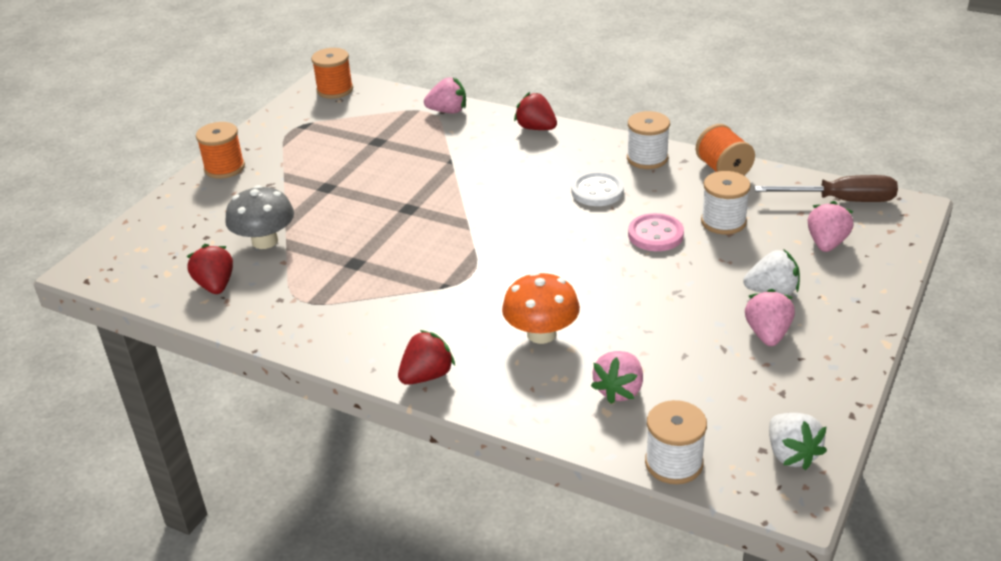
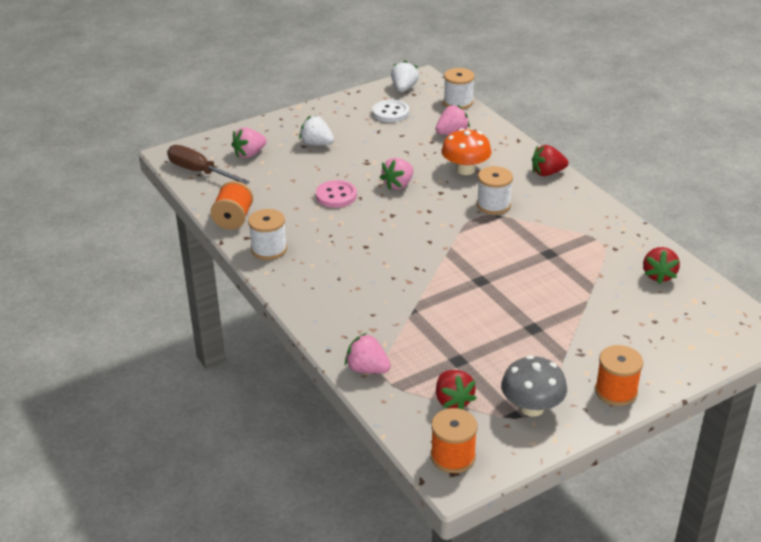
camera: 150 degrees left, 0 degrees up
grey mushroom [225,185,294,249] -> grey mushroom moved to [501,355,567,417]
red strawberry [514,92,557,130] -> red strawberry moved to [436,370,477,409]
white button [572,172,624,206] -> white button moved to [372,100,409,122]
white spool [701,171,751,234] -> white spool moved to [477,166,513,215]
pink strawberry [745,289,795,346] -> pink strawberry moved to [380,158,413,190]

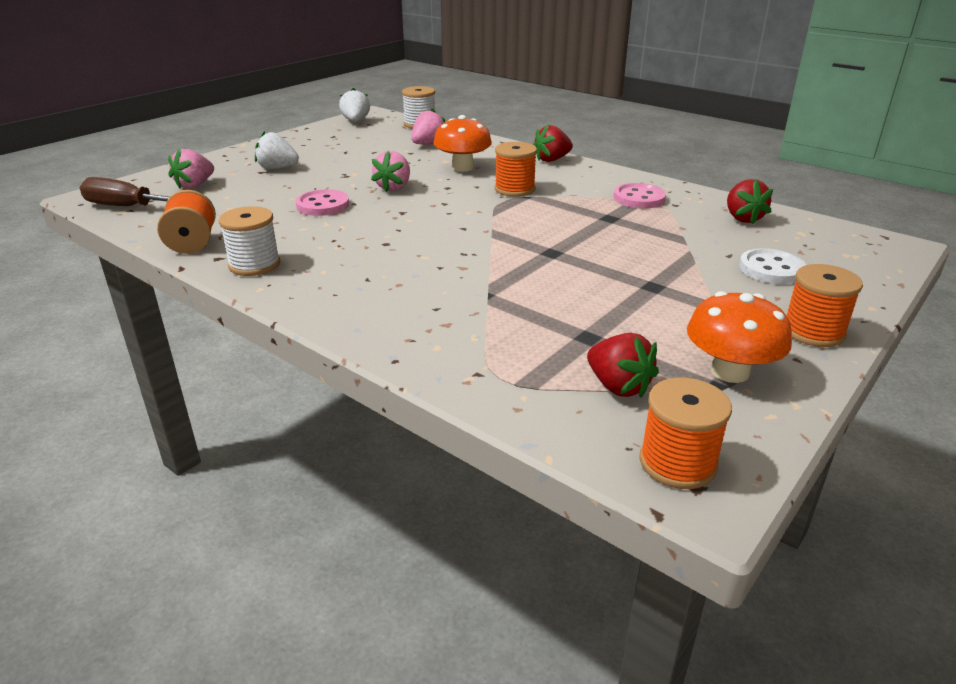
camera: 20 degrees left, 5 degrees down
pink strawberry [345,333,391,374] -> none
white button [372,100,409,122] -> white button moved to [739,248,806,284]
white spool [477,166,513,215] -> orange spool [495,142,537,197]
grey mushroom [501,355,567,417] -> orange mushroom [687,291,792,383]
none -> pink button [613,183,666,209]

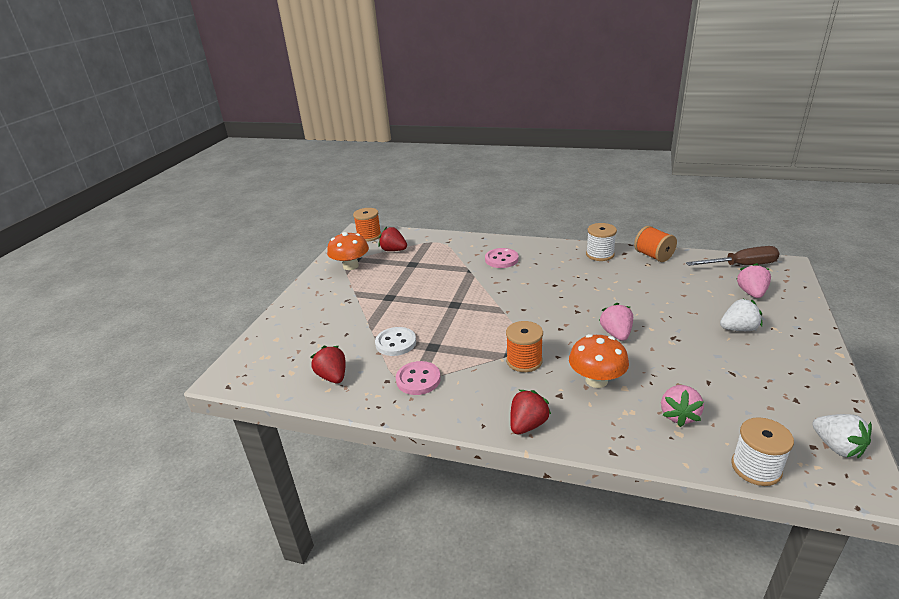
camera: 160 degrees right, 0 degrees up
pink button [296,189,349,216] -> pink button moved to [485,248,519,268]
white button [739,248,806,284] -> white button moved to [375,327,416,356]
orange spool [787,264,863,347] -> none

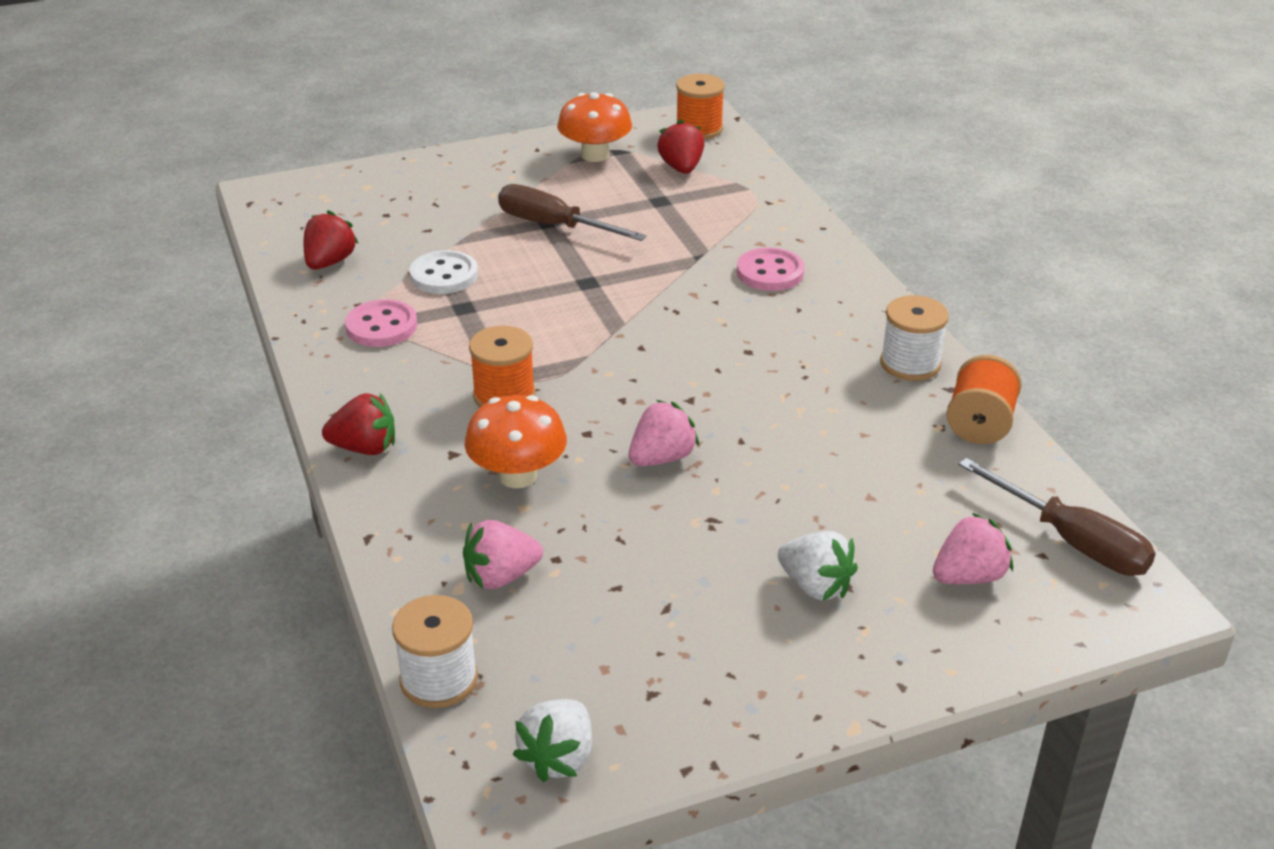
camera: 50 degrees right, 5 degrees up
none -> brown screwdriver [498,184,647,241]

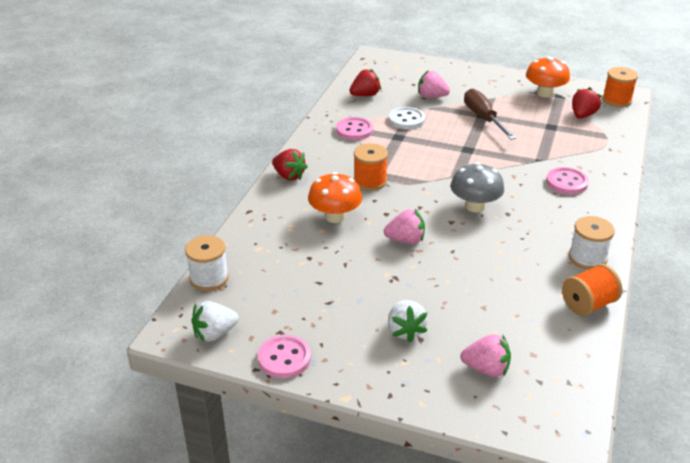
camera: 40 degrees right, 0 degrees up
pink strawberry [463,520,543,589] -> pink strawberry moved to [418,71,450,98]
brown screwdriver [958,458,1156,576] -> none
none -> pink button [258,335,311,378]
none -> grey mushroom [451,162,504,212]

